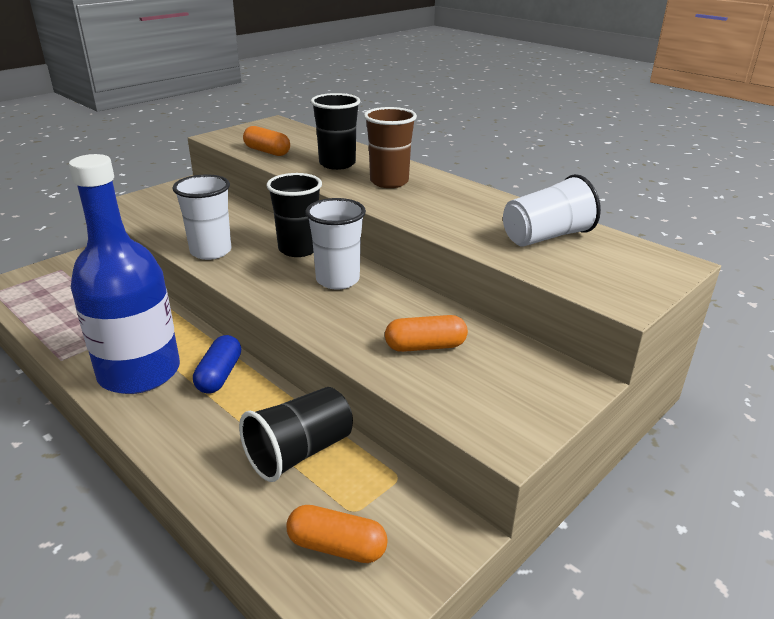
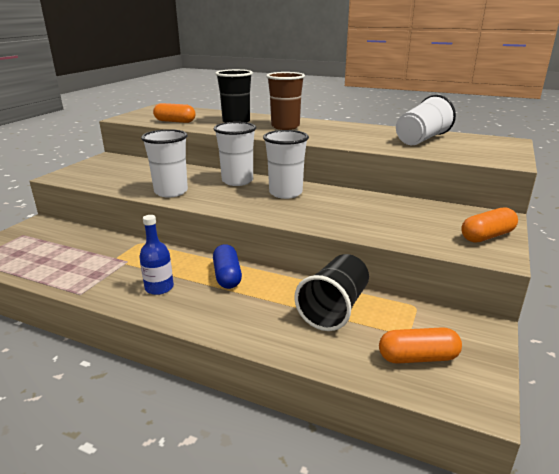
camera: 20 degrees left, 5 degrees down
blue bottle [69,154,180,394] -> blue bottle [139,215,174,295], size x0.41
black cup [266,173,322,257] -> white cup [214,122,256,186]
orange capsule [385,315,468,352] -> orange capsule moved to [461,207,518,243]

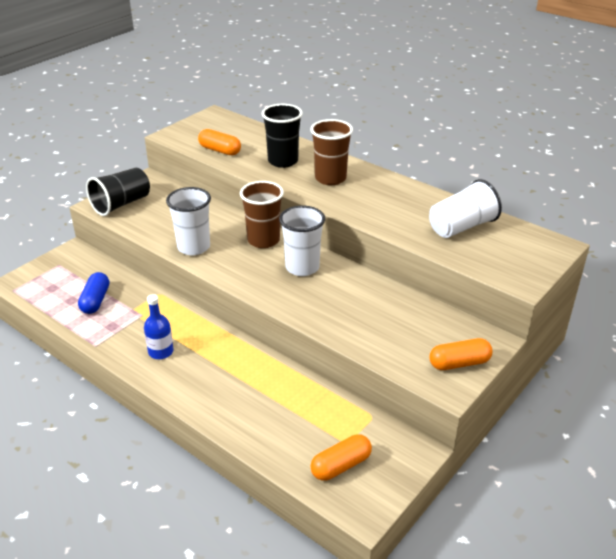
camera: 15 degrees right, 10 degrees up
blue capsule [213,244,242,289] -> blue capsule moved to [78,272,109,314]
white cup [214,122,256,186] -> brown cup [240,181,284,248]
black cup [294,254,369,331] -> black cup moved to [86,168,150,216]
orange capsule [379,327,462,364] -> orange capsule turned 45 degrees counterclockwise [311,434,372,481]

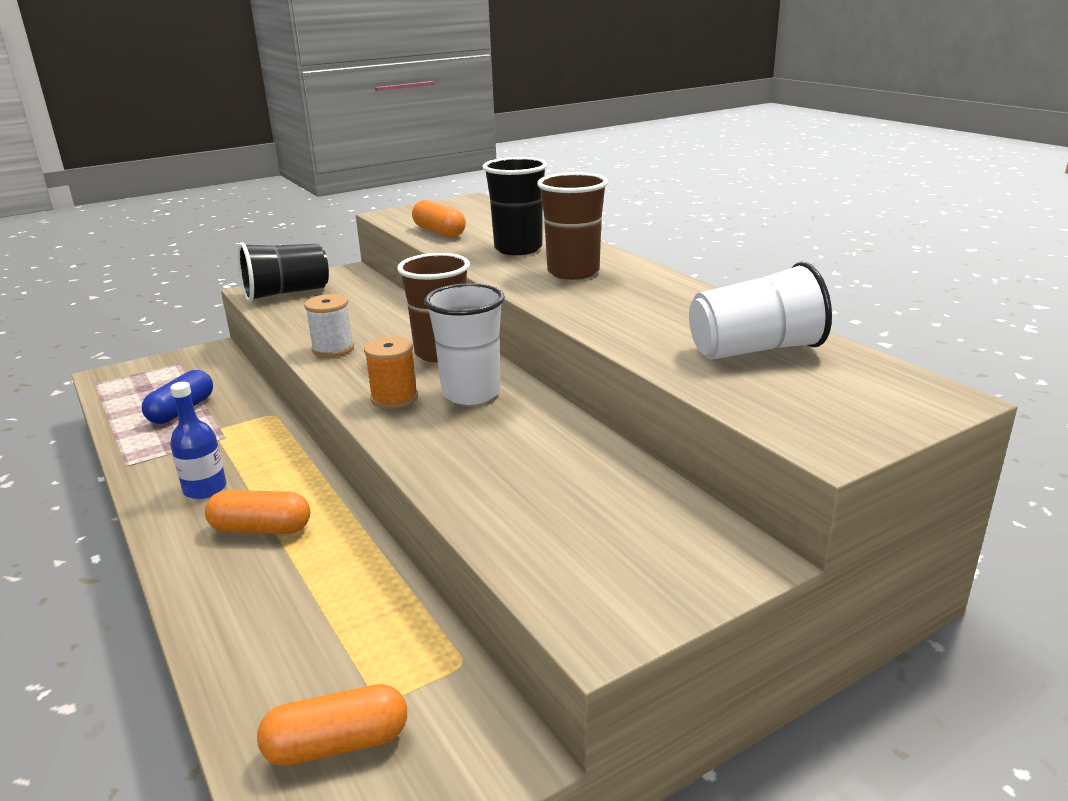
camera: 20 degrees right, 10 degrees down
white cup [166,187,211,255] -> white spool [304,294,354,357]
orange capsule [429,338,493,370] -> orange capsule moved to [205,490,310,534]
none -> orange spool [364,336,418,409]

